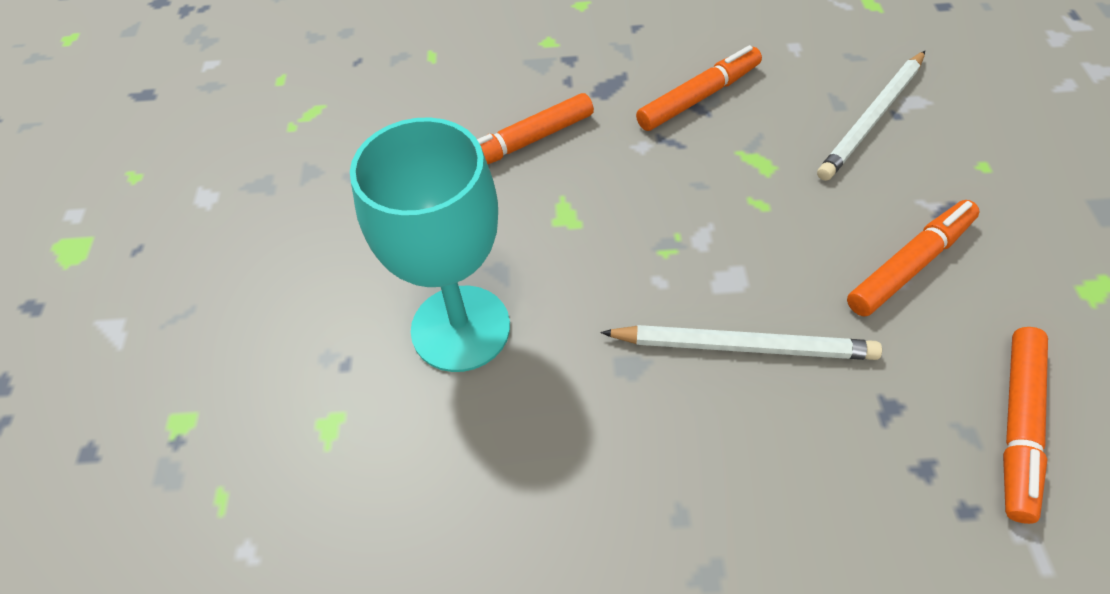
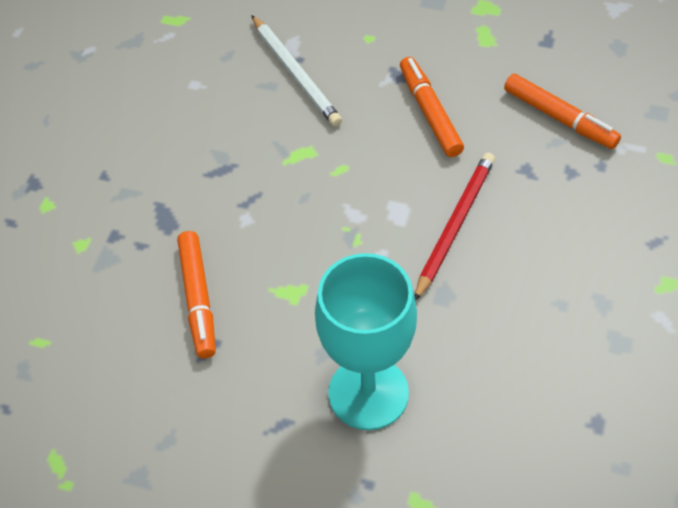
camera: 70 degrees left, 0 degrees up
white pencil [600,325,882,360] -> red pencil [415,152,495,301]
orange marker [636,45,762,131] -> none

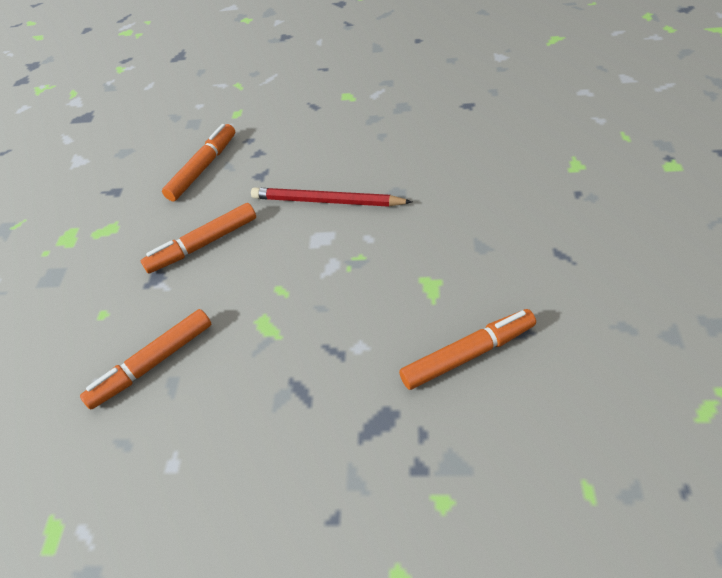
camera: 100 degrees left, 5 degrees down
white pencil [251,15,342,127] -> orange marker [80,309,211,409]
turquoise goblet [315,253,417,430] -> none

